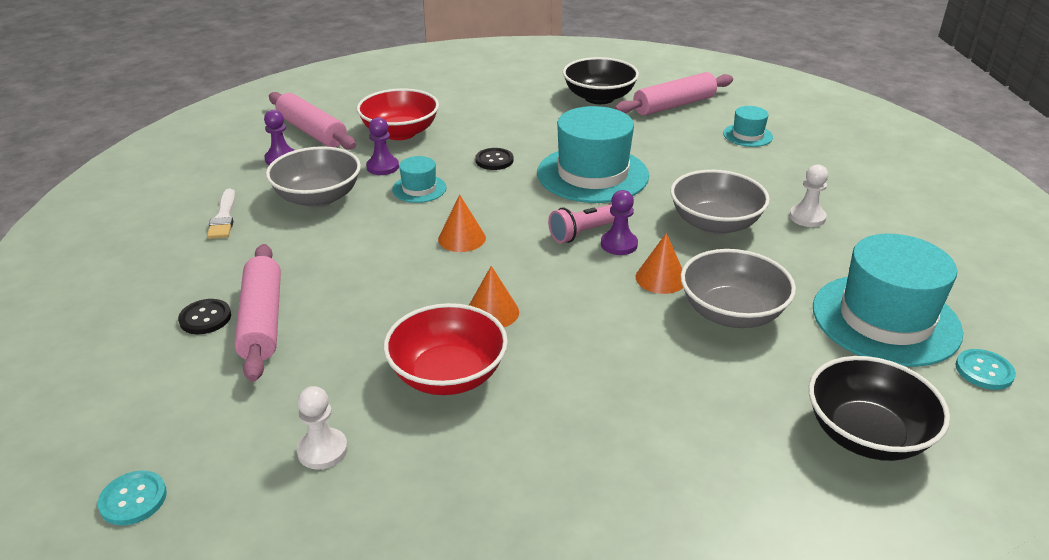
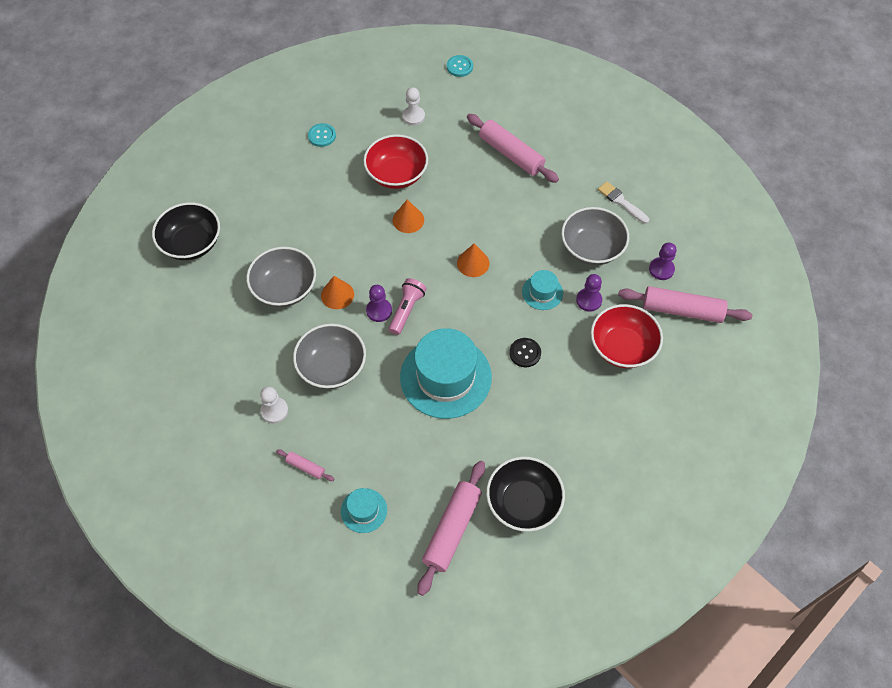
camera: 145 degrees right, 25 degrees up
black button [178,299,231,334] -> none
turquoise hat [813,234,963,367] -> none
turquoise button [955,349,1016,390] -> turquoise button moved to [308,123,336,147]
none -> pink rolling pin [276,449,334,481]

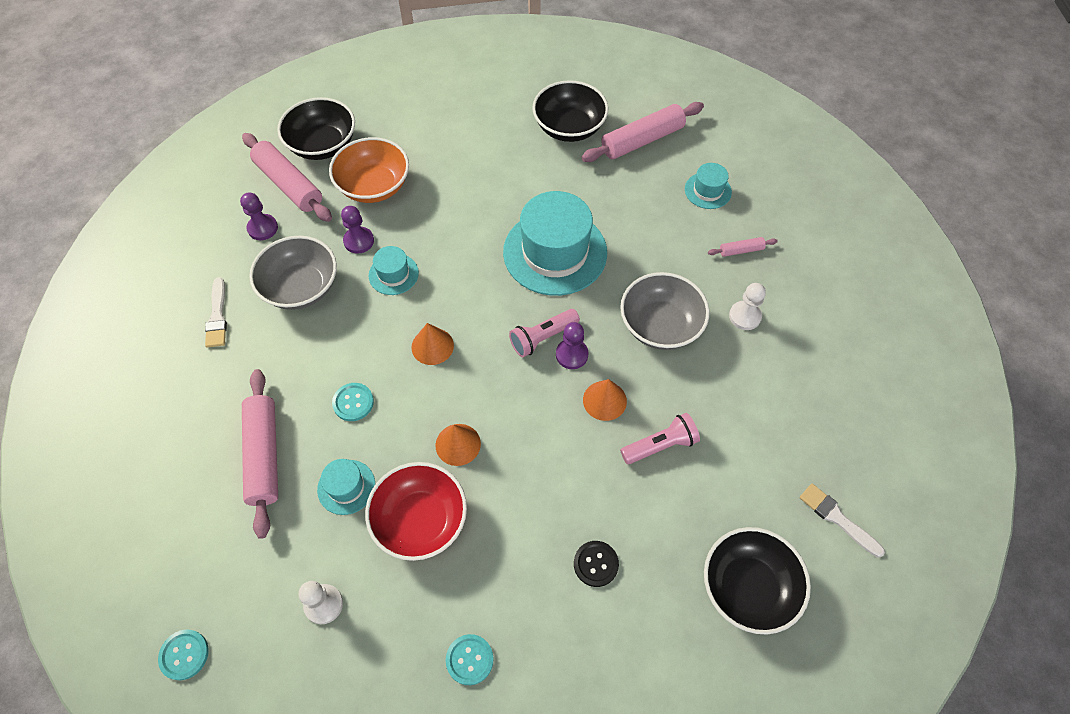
camera: 145 degrees left, 0 degrees up
grey bowl [246,247,316,307] -> pink flashlight [620,413,700,464]
pink rolling pin [276,449,334,481] -> pink rolling pin turned 75 degrees counterclockwise [708,237,778,257]
black button [509,338,541,367] -> black button moved to [574,541,619,587]
red bowl [591,304,663,368] -> orange bowl [329,137,409,203]
none -> black bowl [277,97,355,160]
none -> turquoise hat [317,459,375,515]
none -> turquoise button [332,383,374,421]
none -> white brush [799,484,885,557]

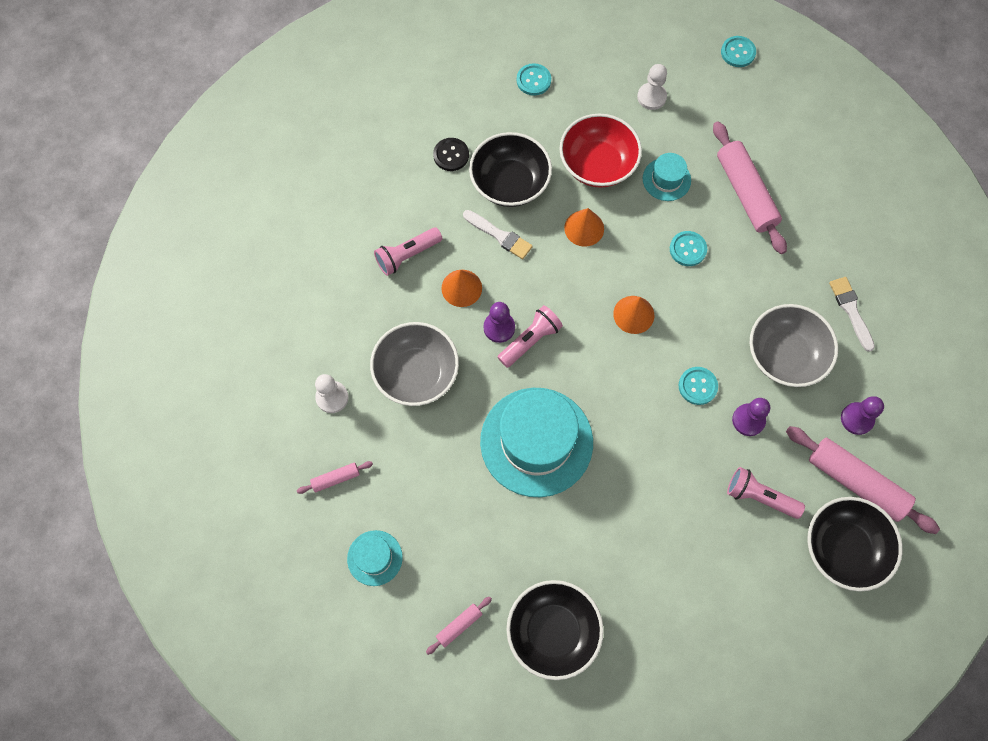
camera: 170 degrees right, 10 degrees up
orange bowl [329,137,409,203] -> pink flashlight [727,467,805,519]
turquoise hat [369,246,419,295] -> turquoise button [679,367,718,405]
pink rolling pin [581,102,704,162] -> pink rolling pin [426,597,492,655], size x0.46
black bowl [704,527,811,634] -> black bowl moved to [469,132,552,207]
white brush [799,484,885,557] -> white brush moved to [463,210,533,259]

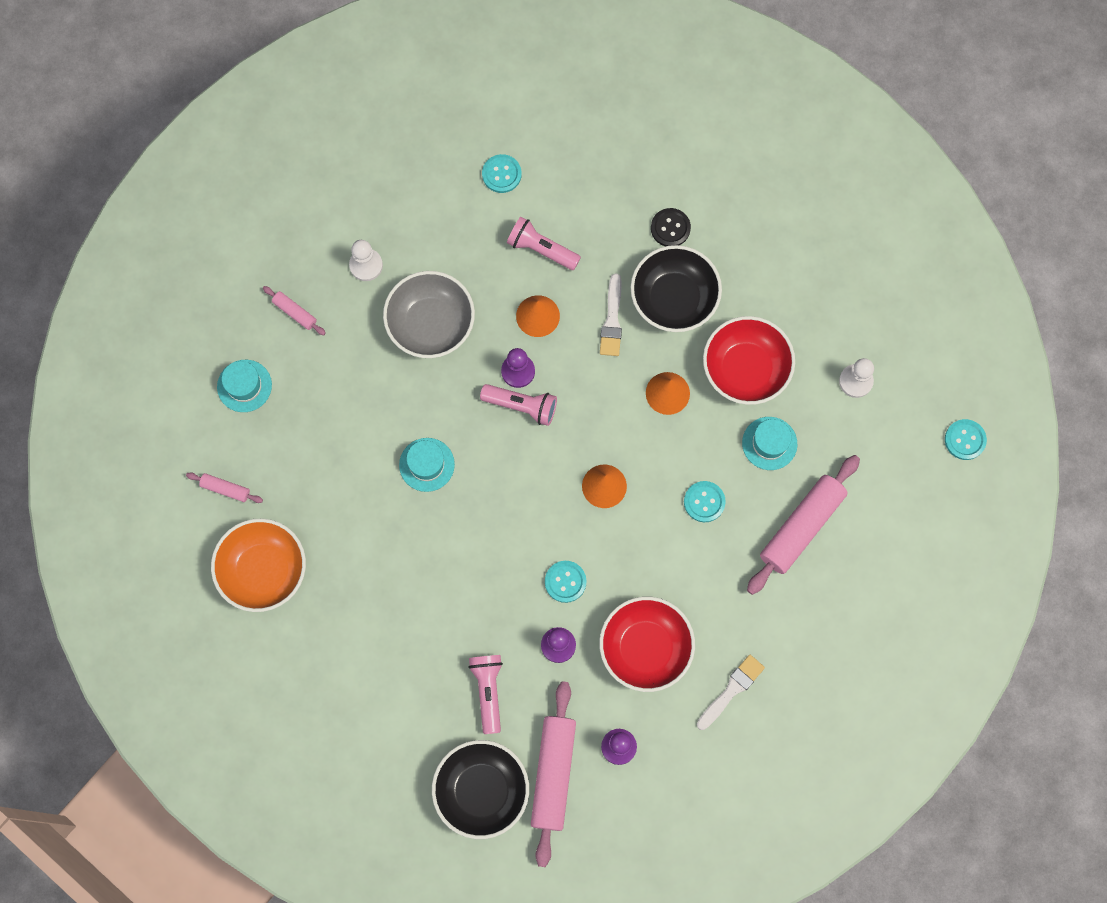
camera: 60 degrees right, 5 degrees up
turquoise hat [480,388,593,497] -> turquoise hat [399,438,455,492], size x0.47
black bowl [506,580,604,680] -> orange bowl [211,519,306,612]
turquoise button [517,63,551,96] -> turquoise button moved to [482,154,522,193]
grey bowl [749,304,838,387] -> red bowl [599,597,695,692]

